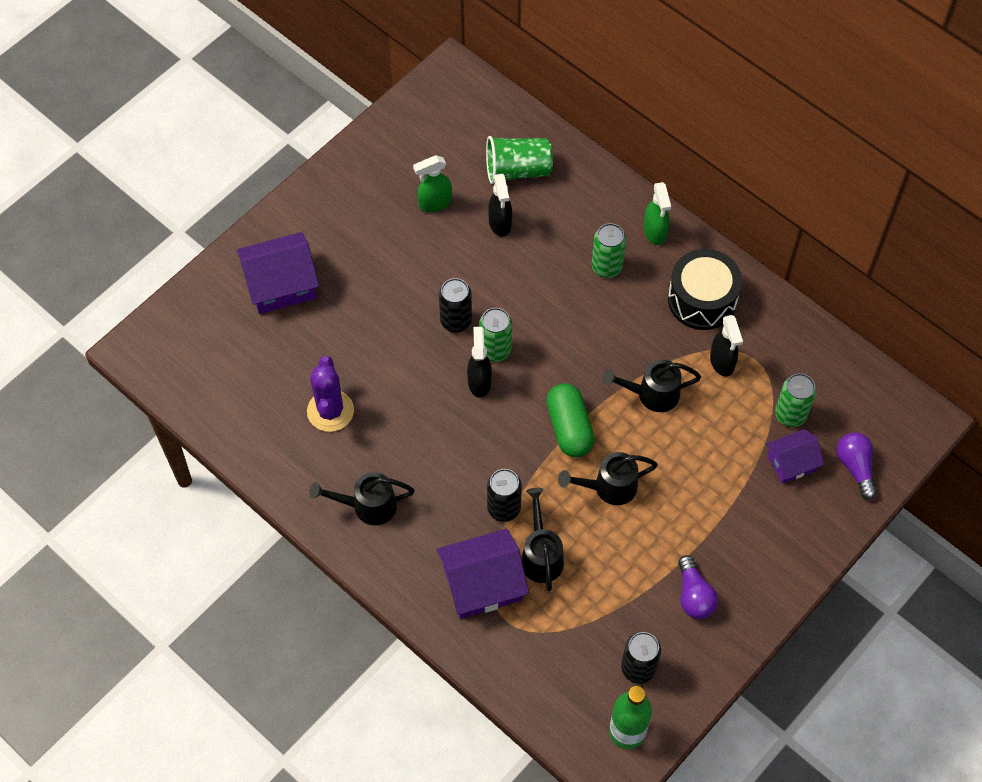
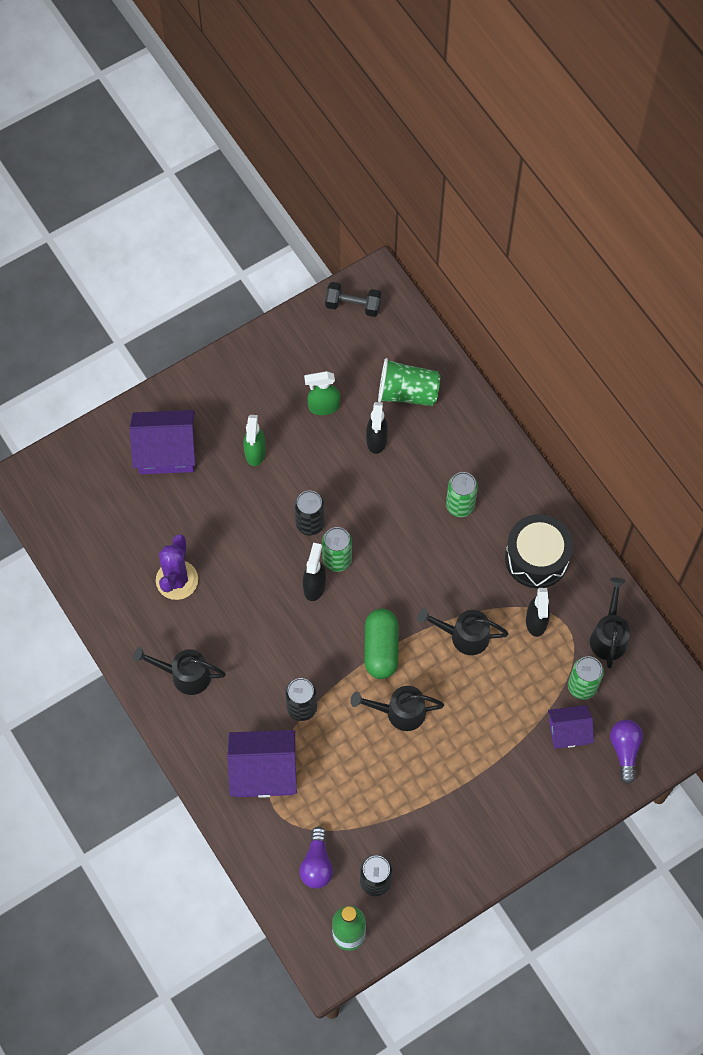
camera: 15 degrees right, 5 degrees up
black watering can [521,488,564,591] -> black watering can moved to [590,577,630,669]
green spray bottle [644,182,671,245] -> green spray bottle moved to [243,415,266,466]
purple light bulb [678,555,718,619] -> purple light bulb moved to [299,826,333,888]
none -> black dumbbell [325,282,381,317]

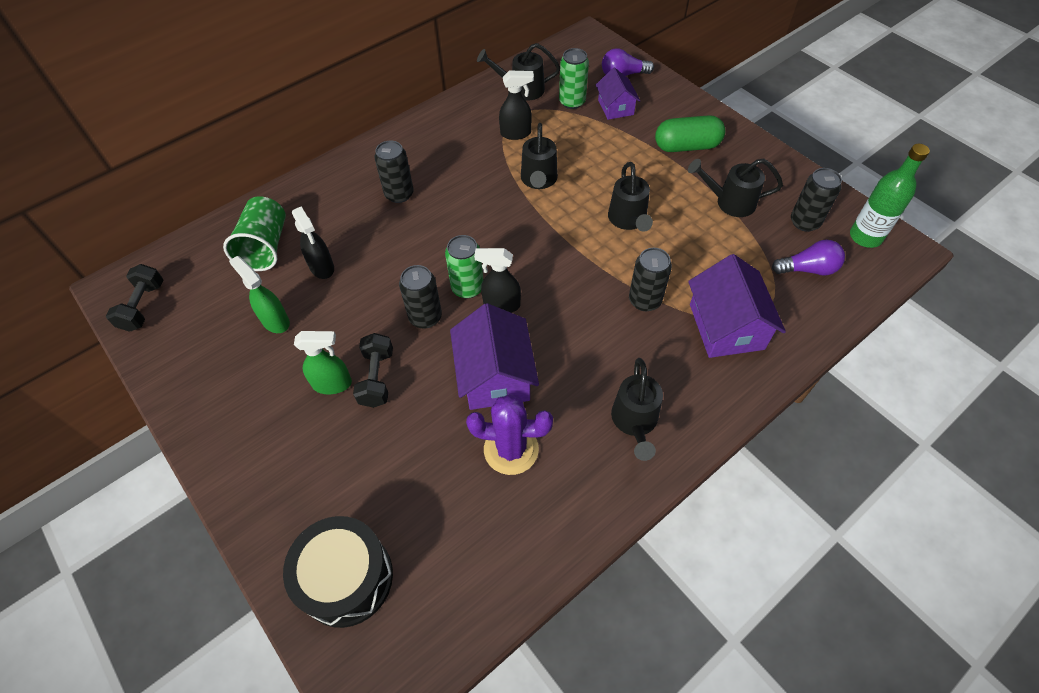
camera: 95 degrees left, 10 degrees down
purple house [130,410,195,474] -> purple house moved to [450,303,539,410]
green spray bottle [304,371,340,415] -> green spray bottle turned 150 degrees clockwise [229,256,290,333]
green capsule [364,608,398,679] -> green capsule moved to [655,115,725,152]
black spray bottle [366,402,388,454] -> black spray bottle turned 60 degrees clockwise [292,206,334,279]
green can [446,472,478,517] -> black can [374,141,414,203]
black drum [505,514,573,588] -> black drum moved to [283,516,393,628]
none -> black dumbbell [353,333,393,408]
none -> black watering can [688,159,783,217]

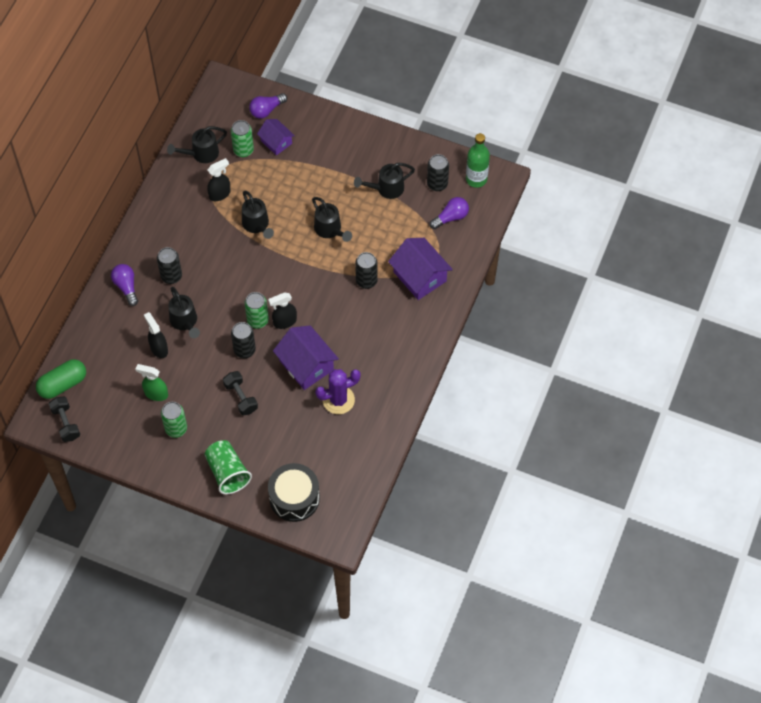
camera: 30 degrees left, 5 degrees up
green cup [223,196,286,271] -> green cup moved to [204,440,252,494]
black spray bottle [292,206,334,279] -> black spray bottle turned 150 degrees counterclockwise [144,312,168,358]
green spray bottle [294,331,352,394] -> none
black watering can [611,358,663,461] -> black watering can moved to [168,287,200,338]
green capsule [655,115,725,152] -> green capsule moved to [36,359,86,399]
none -> purple light bulb [111,264,138,306]
none -> green can [161,402,187,438]

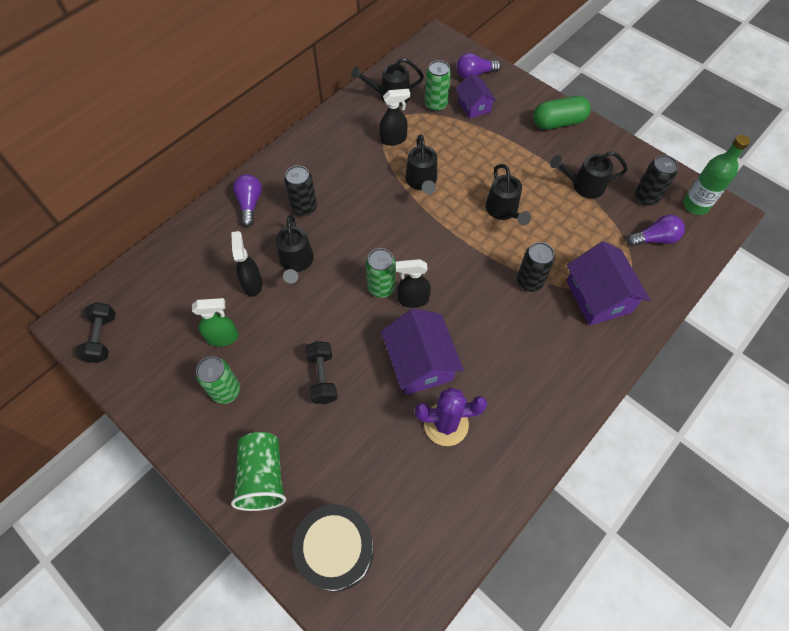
camera: 20 degrees right, 0 degrees up
green capsule [36,359,86,399] -> green capsule moved to [533,96,591,130]
green spray bottle [135,364,168,401] -> green spray bottle turned 135 degrees clockwise [192,298,239,346]
black can [231,322,256,358] -> none

